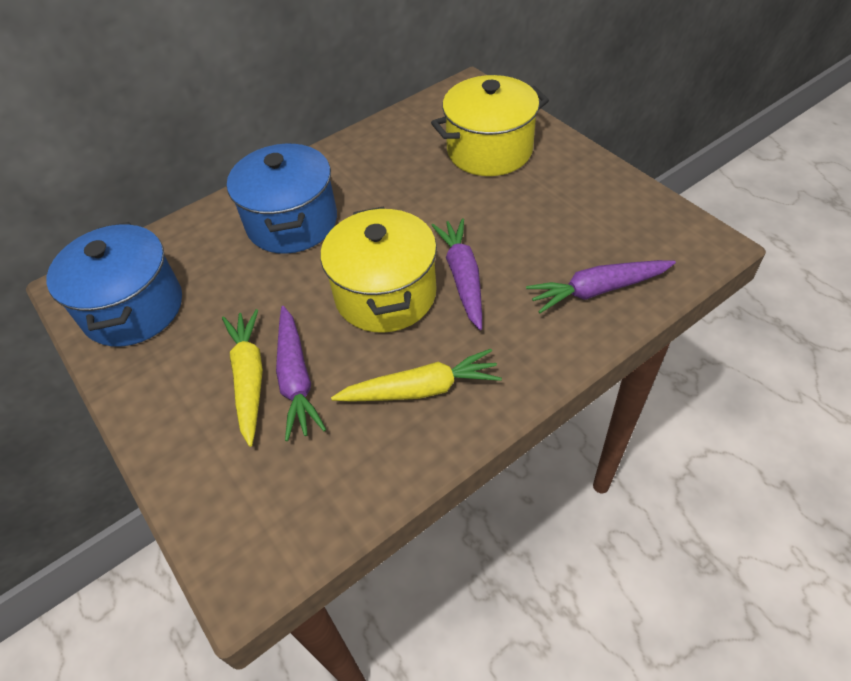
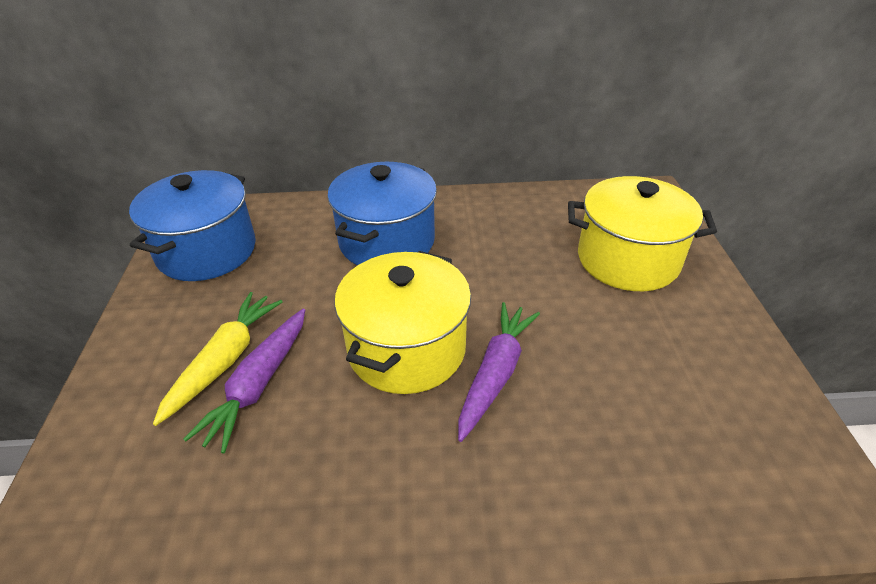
camera: 30 degrees right, 10 degrees down
yellow carrot [331,349,502,402] -> none
purple carrot [526,260,676,313] -> none

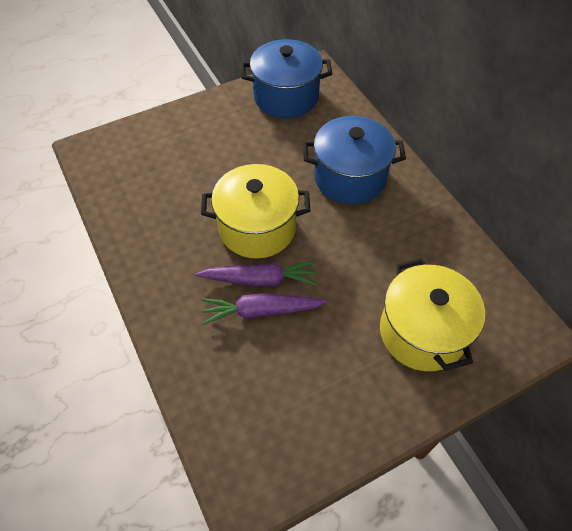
camera: 65 degrees right, 15 degrees up
yellow carrot [153,292,282,426] -> none
purple carrot [184,309,305,454] -> purple carrot moved to [202,293,327,325]

